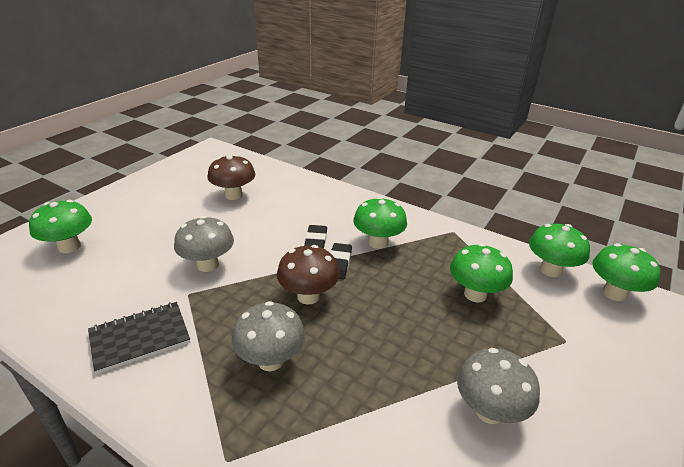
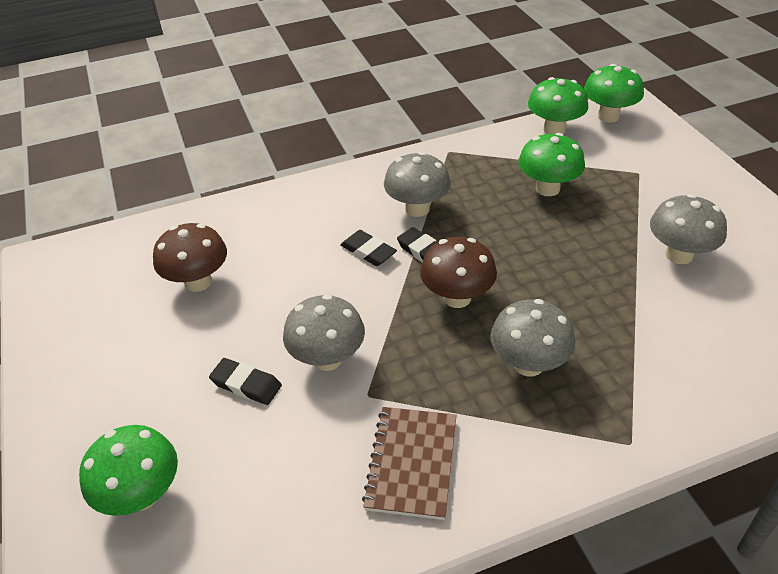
camera: 50 degrees left, 10 degrees up
black notebook [88,302,190,374] -> brown notebook [362,407,456,520]
green mushroom [354,197,407,249] -> grey mushroom [384,152,451,217]
none -> black eraser [209,358,282,405]

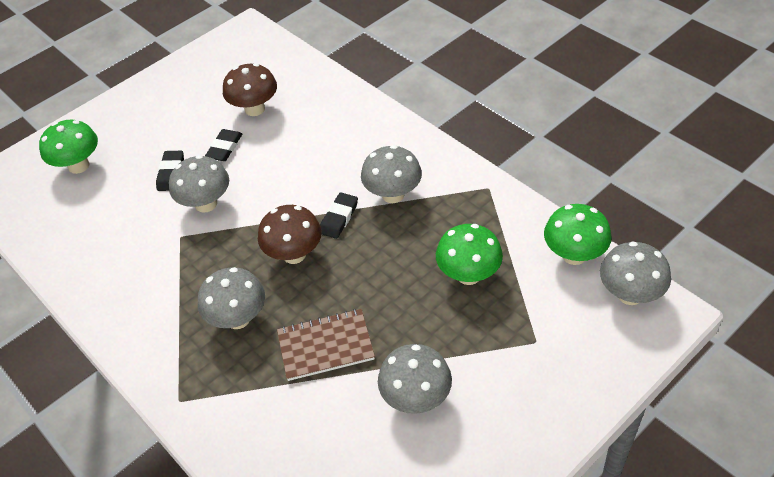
camera: 70 degrees right, 5 degrees up
black eraser [340,230,397,266] -> black eraser moved to [205,129,242,161]
brown notebook [362,407,456,520] -> brown notebook moved to [277,309,375,381]
green mushroom [584,64,644,123] -> grey mushroom [600,242,671,305]

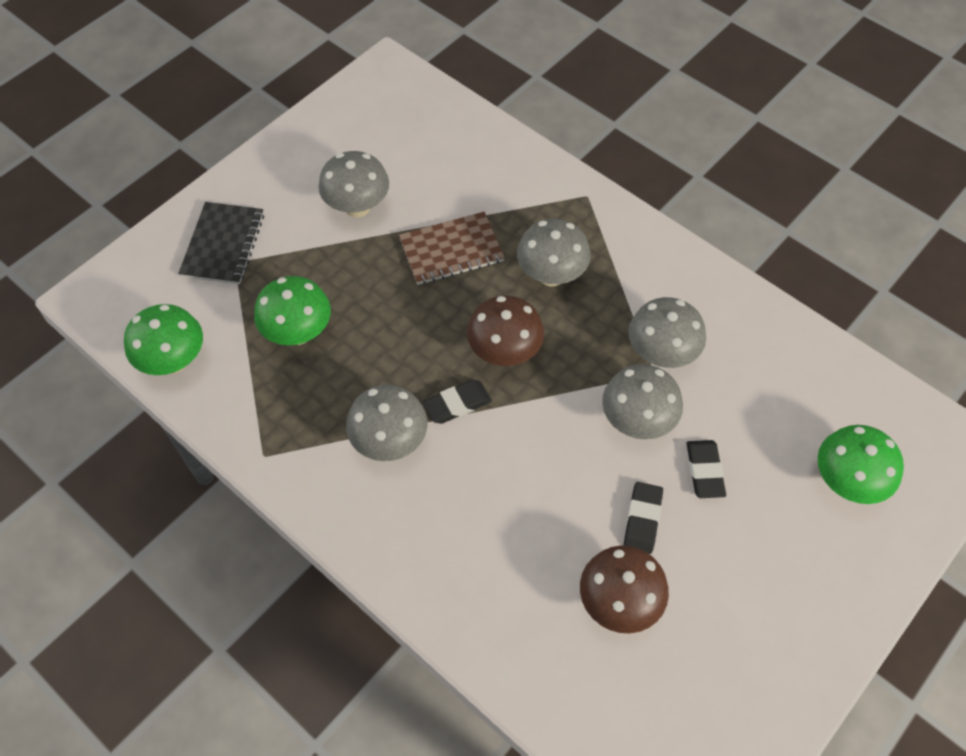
camera: 170 degrees right, 10 degrees up
black eraser [320,192,358,239] -> black eraser turned 45 degrees clockwise [423,380,492,424]
grey mushroom [600,242,671,305] -> grey mushroom moved to [628,297,706,368]
none -> black notebook [178,202,264,285]

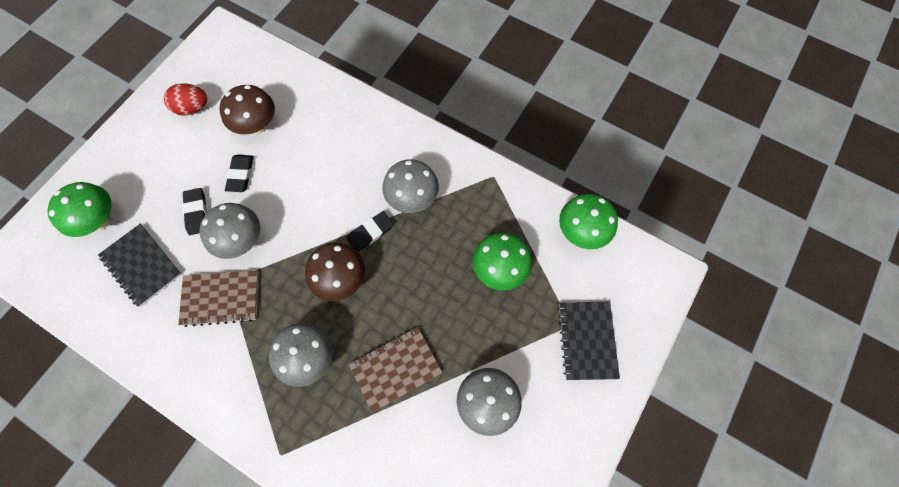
camera: 170 degrees right, 10 degrees up
grey mushroom [628,297,706,368] -> brown notebook [178,270,259,327]
none -> black notebook [98,224,182,307]
none -> red egg [164,83,207,115]

